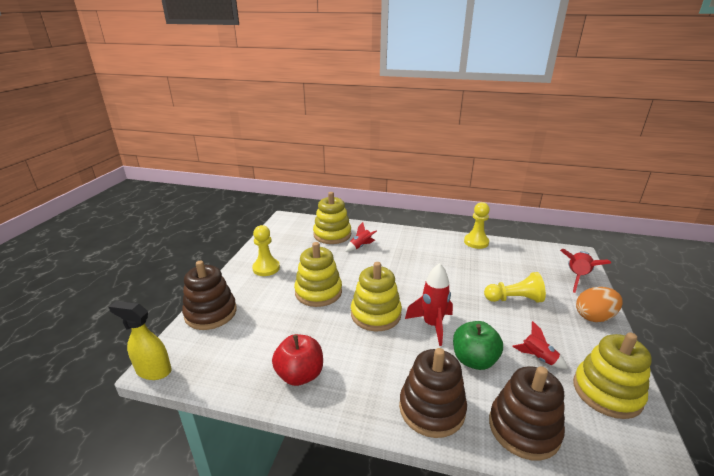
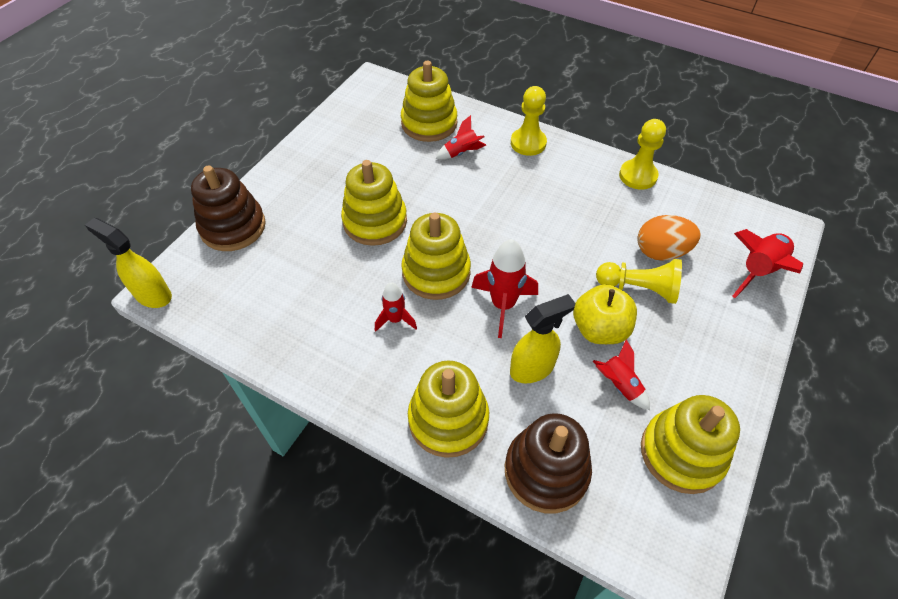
camera: 15 degrees right, 25 degrees up
yellow pawn [252,225,280,276] -> yellow pawn moved to [511,86,547,156]
red apple [272,334,323,386] -> none
brown stacking toy [399,348,467,438] -> yellow stacking toy [408,361,489,458]
green apple [453,321,503,370] -> yellow spray bottle [510,294,576,383]
orange egg [576,287,622,322] -> orange egg moved to [638,215,701,261]
none -> red rocket [375,282,417,331]
none -> yellow apple [573,284,637,344]

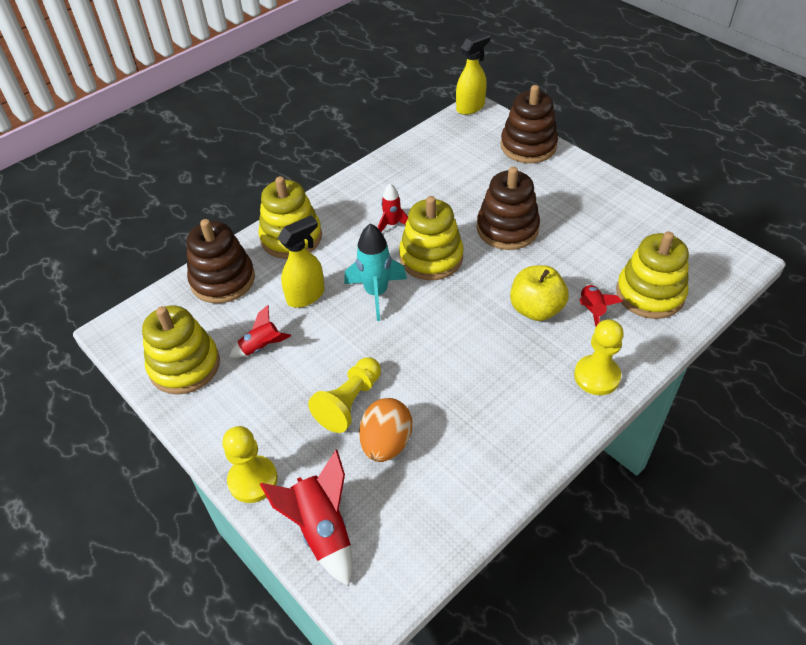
camera: 110 degrees right, 5 degrees down
yellow stacking toy [341,160,407,246] -> brown stacking toy [477,167,540,250]
red rocket [471,239,538,338] -> turquoise rocket [344,223,407,321]
yellow spray bottle [510,294,576,383] -> yellow spray bottle turned 120 degrees counterclockwise [278,216,325,308]
yellow apple [573,284,637,344] -> yellow apple moved to [510,265,569,321]
yellow pawn [619,119,666,190] -> yellow pawn moved to [222,426,278,503]

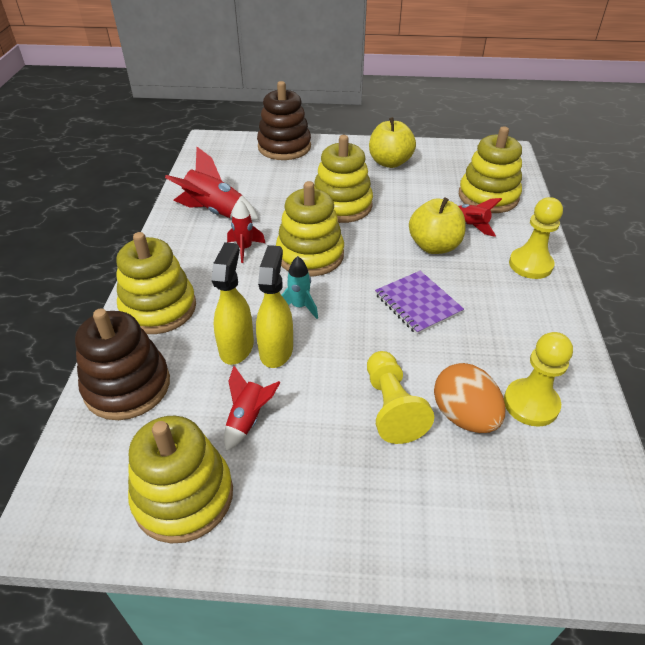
camera: 45 degrees left, 5 degrees down
yellow pawn [222,426,278,503] -> yellow pawn moved to [504,332,573,427]
red rocket [260,450,353,586] -> red rocket moved to [165,147,259,221]
turquoise rocket [344,223,407,321] -> turquoise rocket [281,256,318,319], size x0.61
yellow spray bottle [456,32,490,115] -> yellow spray bottle moved to [256,245,293,368]
brown stacking toy [477,167,540,250] -> yellow stacking toy [314,135,373,223]
none -> yellow apple [369,117,416,168]
none -> purple notebook [375,271,464,335]

